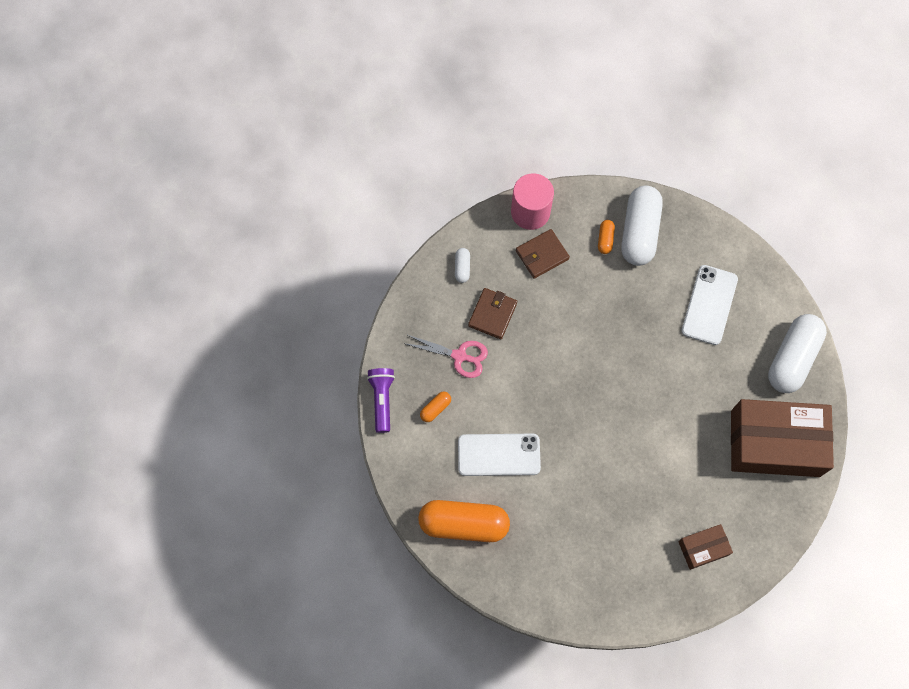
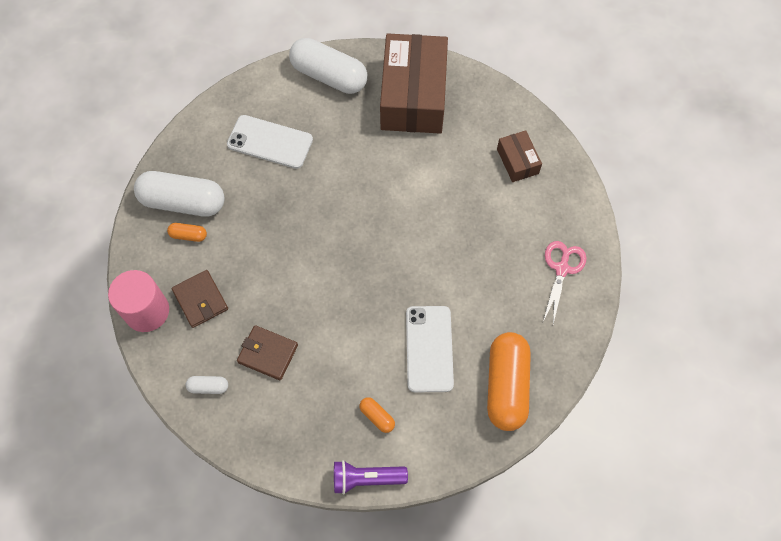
camera: 90 degrees left, 5 degrees down
pink scissors [403,334,488,378] -> pink scissors moved to [543,241,586,324]

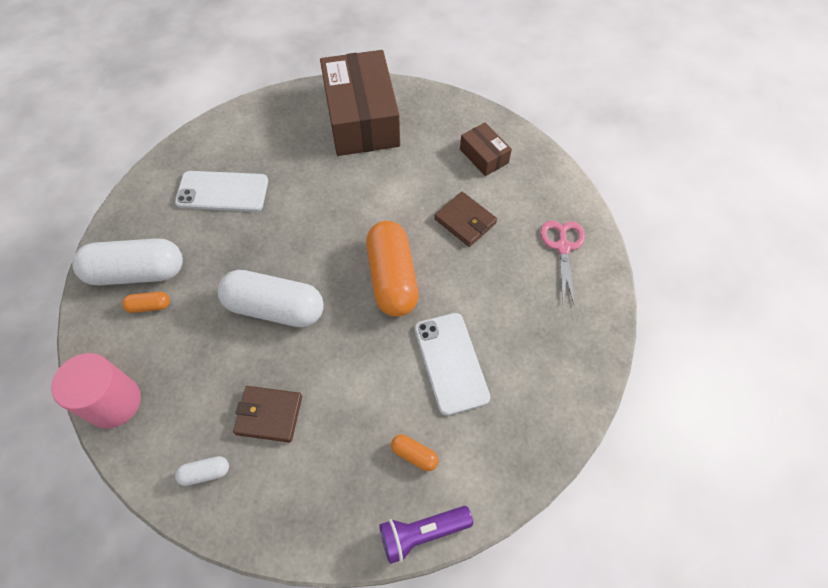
camera: 15 degrees left, 5 degrees down
brown wallet [172,270,228,328] -> brown wallet moved to [434,192,497,247]
white capsule [289,38,368,94] -> white capsule moved to [218,270,324,327]
orange capsule [487,332,531,431] -> orange capsule moved to [366,221,419,317]

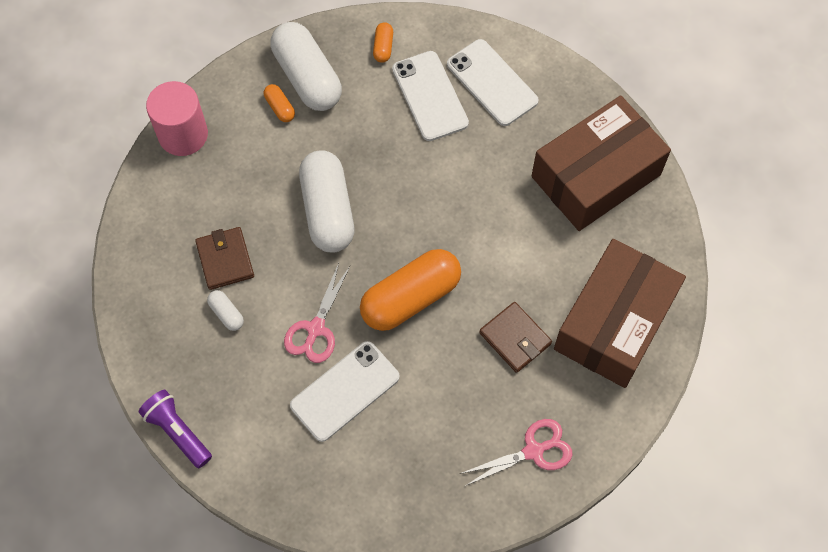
camera: 65 degrees right, 5 degrees up
white capsule [175,456,229,486] -> white capsule moved to [207,290,244,331]
orange capsule [391,434,438,471] -> orange capsule moved to [373,22,393,63]
brown wallet [434,192,497,247] -> brown wallet turned 60 degrees counterclockwise [479,302,552,373]
brown box [460,122,512,176] -> brown box [554,239,686,388], size x2.15
none -> pink scissors [284,263,350,363]
none -> white phone [447,39,539,126]

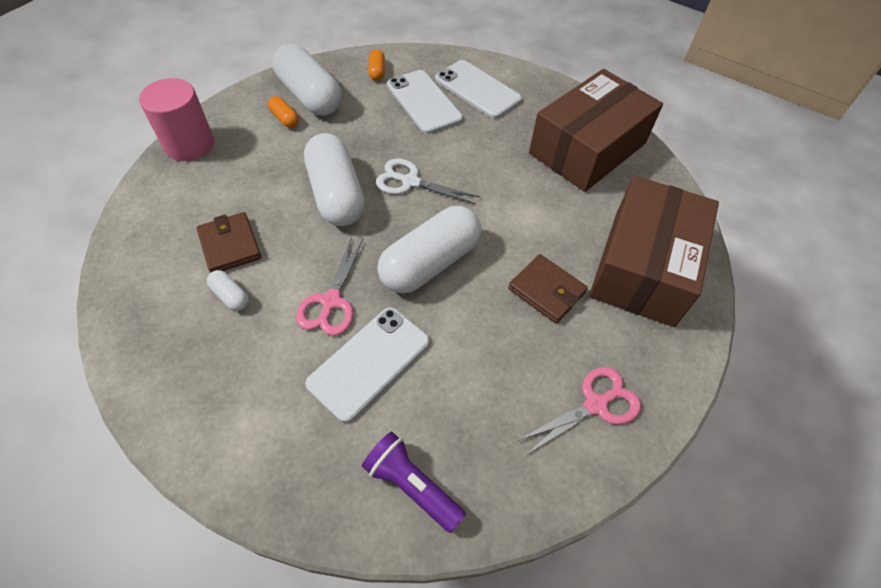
camera: 10 degrees left, 10 degrees down
purple flashlight [138,390,212,468] -> purple flashlight moved to [362,432,466,533]
orange capsule [360,249,461,331] -> white capsule [378,206,481,293]
none -> white scissors [376,159,480,204]

